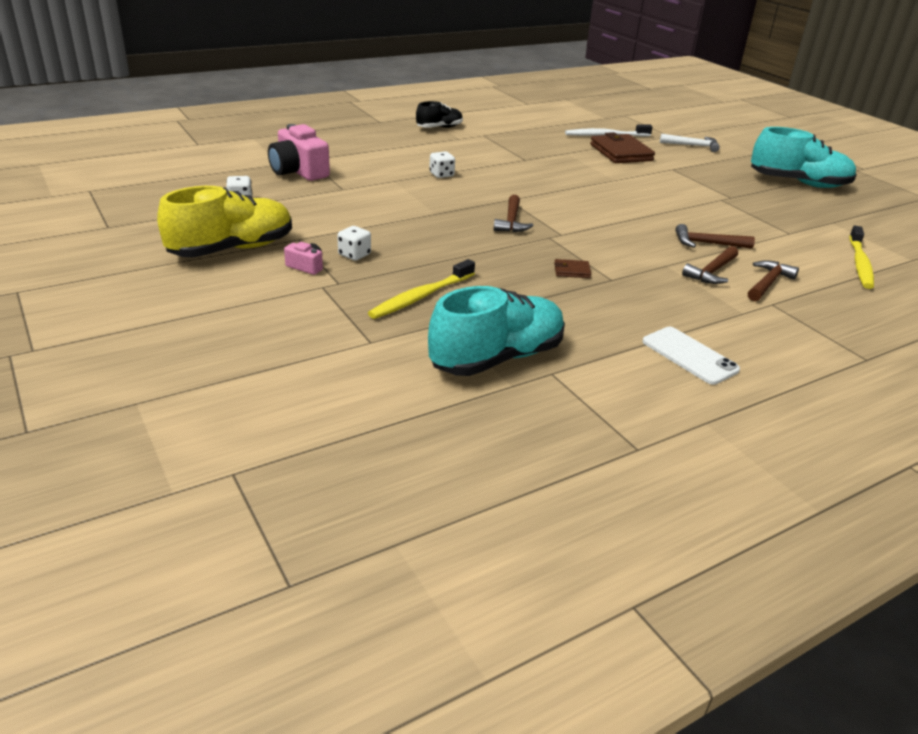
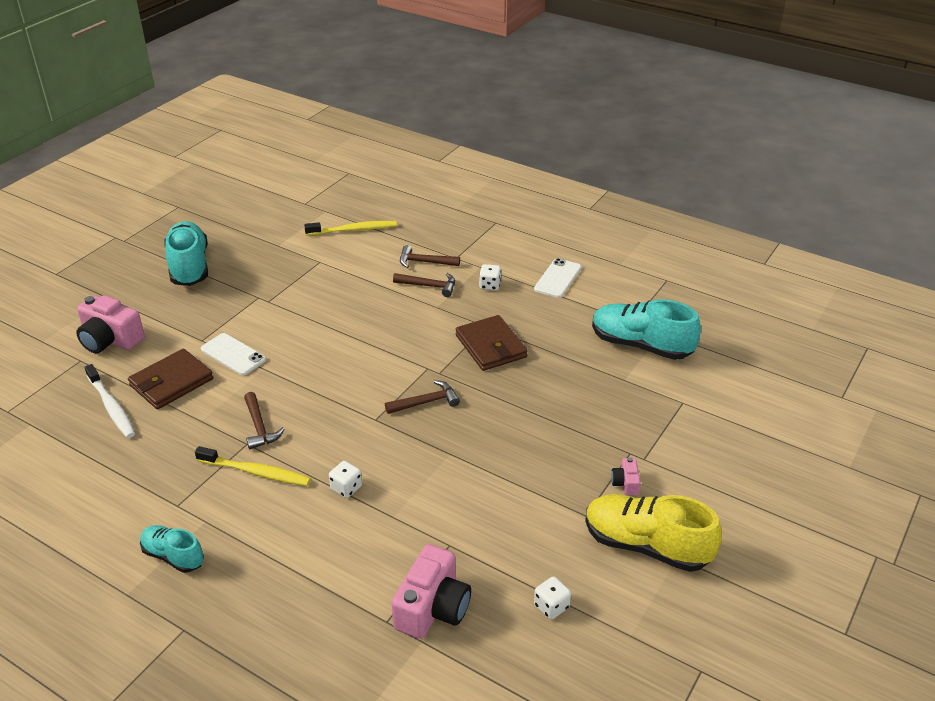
camera: 115 degrees left, 5 degrees up
white dice [337,226,371,261] -> white dice moved to [479,264,501,291]
yellow toothbrush [368,259,475,319] -> yellow toothbrush moved to [195,446,311,486]
black shoe [416,101,463,128] -> turquoise shoe [140,525,204,573]
brown wallet [554,259,591,278] -> brown wallet [456,315,528,371], size x2.22
white hammer [660,134,720,152] -> pink camera [76,295,145,353]
brown hammer [675,224,755,249] -> brown hammer moved to [244,392,285,449]
none -> white phone [201,333,266,375]

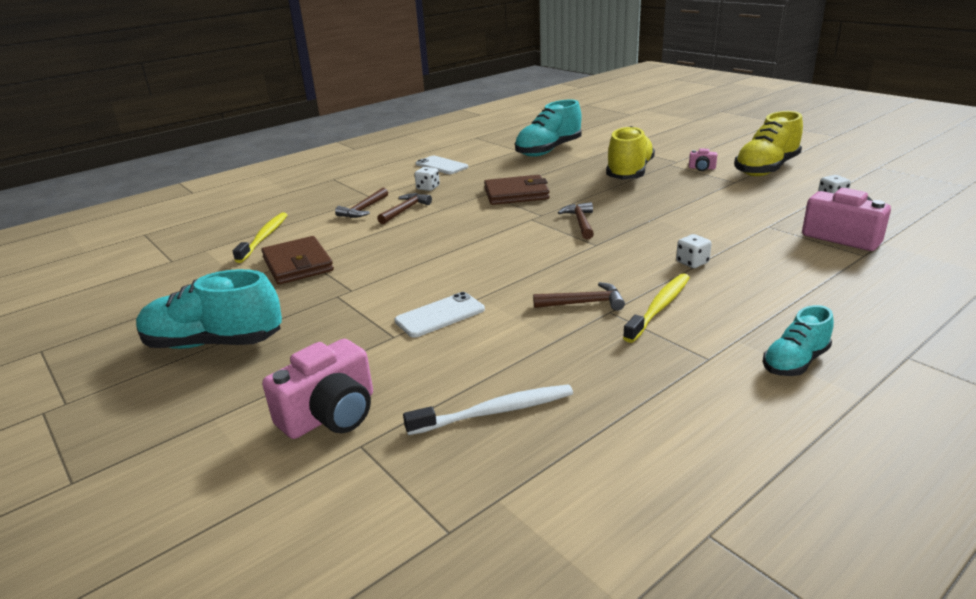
camera: 70 degrees left, 10 degrees down
brown wallet [128,349,213,409] -> brown wallet moved to [261,236,334,285]
none -> yellow shoe [606,126,655,180]

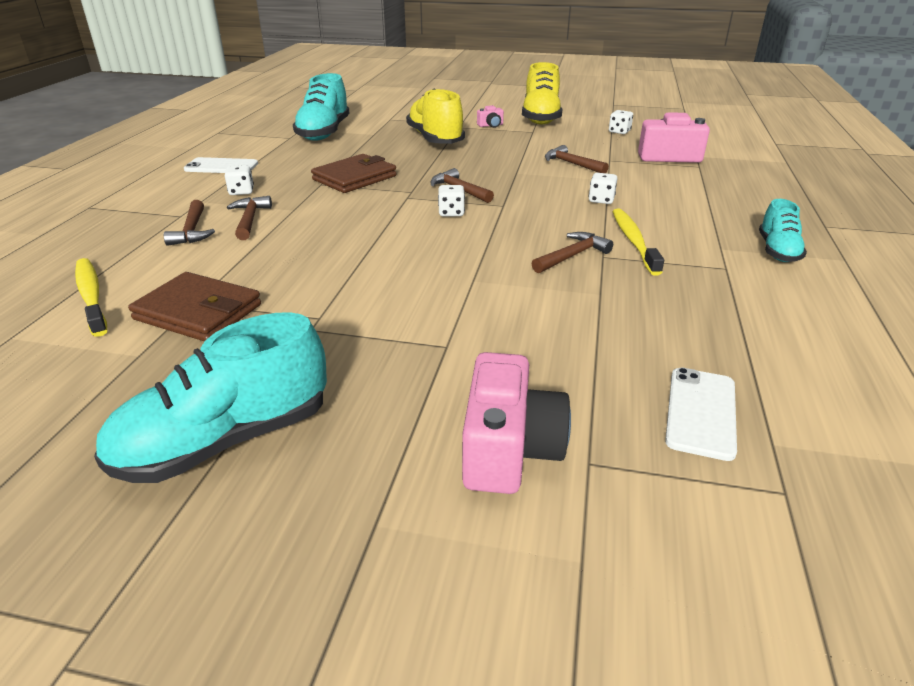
camera: 40 degrees left, 5 degrees up
white phone [394,292,485,338] -> white phone moved to [665,368,737,461]
white toothbrush [403,384,573,435] -> none
none -> white dice [438,185,465,216]
none -> brown hammer [545,145,609,173]

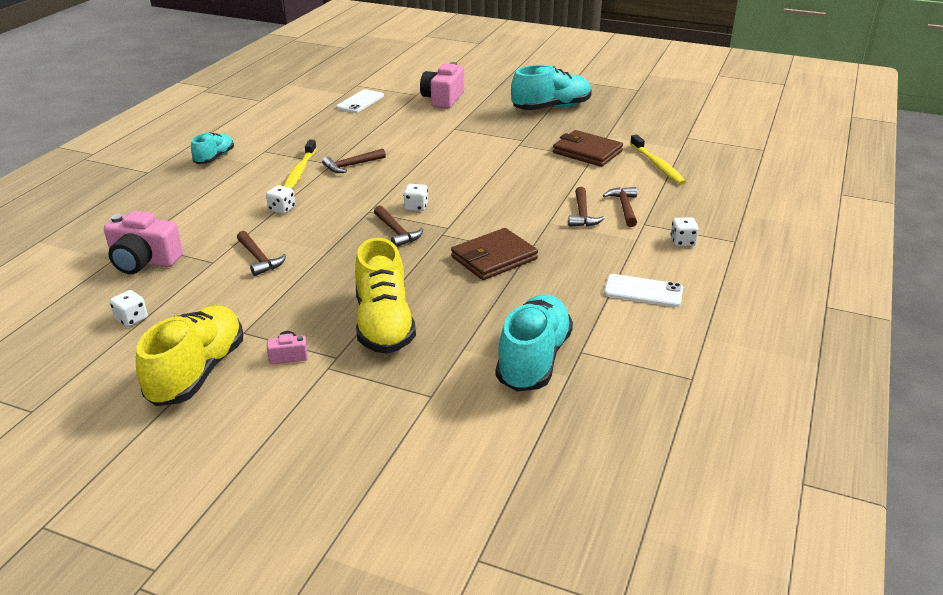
camera: 170 degrees left, 0 degrees up
white dice [225,165,254,195] -> white dice moved to [670,218,699,246]

